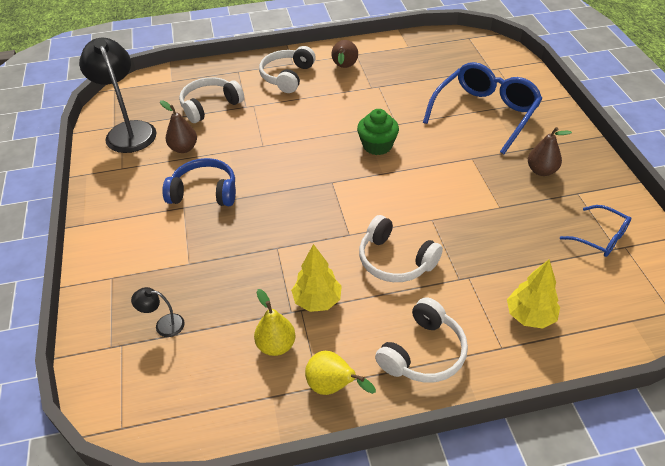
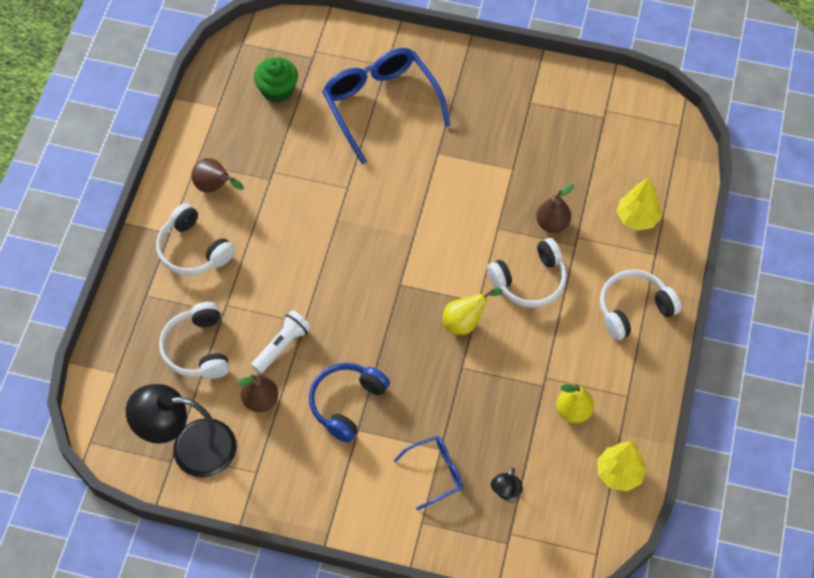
camera: 65 degrees left, 15 degrees up
yellow tree [291,244,342,312] -> yellow tree moved to [597,442,647,491]
yellow pear [305,351,376,395] -> yellow pear moved to [443,288,502,335]
green cupcake [357,109,399,155] -> green cupcake moved to [254,57,298,103]
white headphones [375,297,468,383] -> white headphones turned 90 degrees counterclockwise [600,270,681,340]
brown pear [528,127,572,176] -> brown pear moved to [536,184,574,233]
blue glasses [560,205,631,257] -> blue glasses moved to [394,436,463,510]
none -> white flashlight [251,310,311,374]

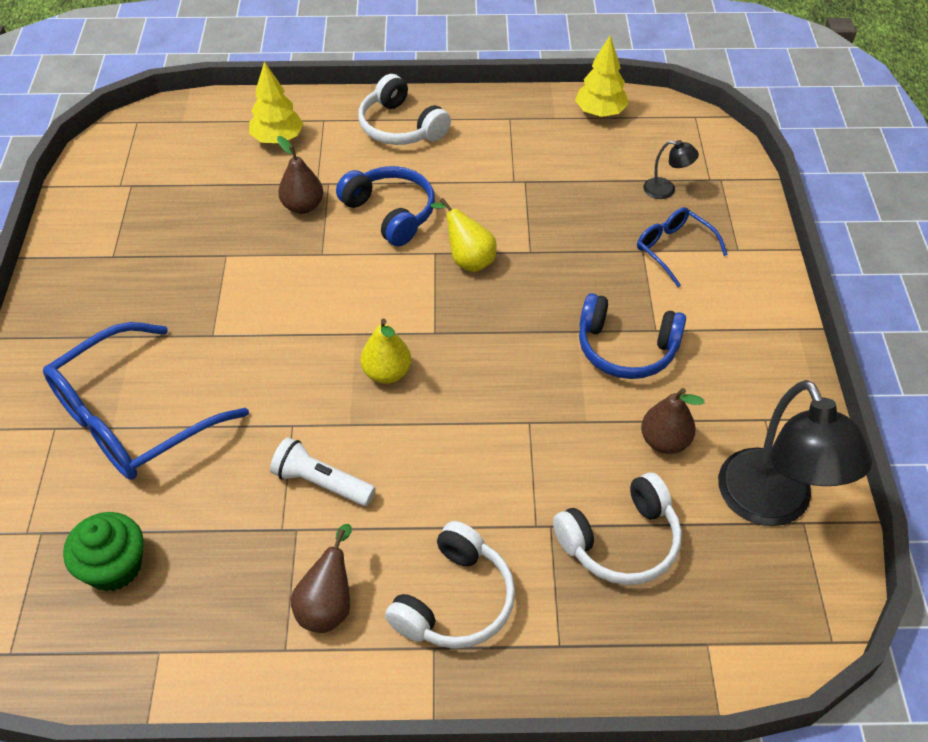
camera: 105 degrees left, 10 degrees down
white flashlight [251,310,311,374] -> white flashlight moved to [270,437,376,506]
white headphones [487,238,567,308] -> blue headphones [336,166,435,246]
yellow pear [556,384,594,423] -> yellow pear moved to [360,319,411,384]

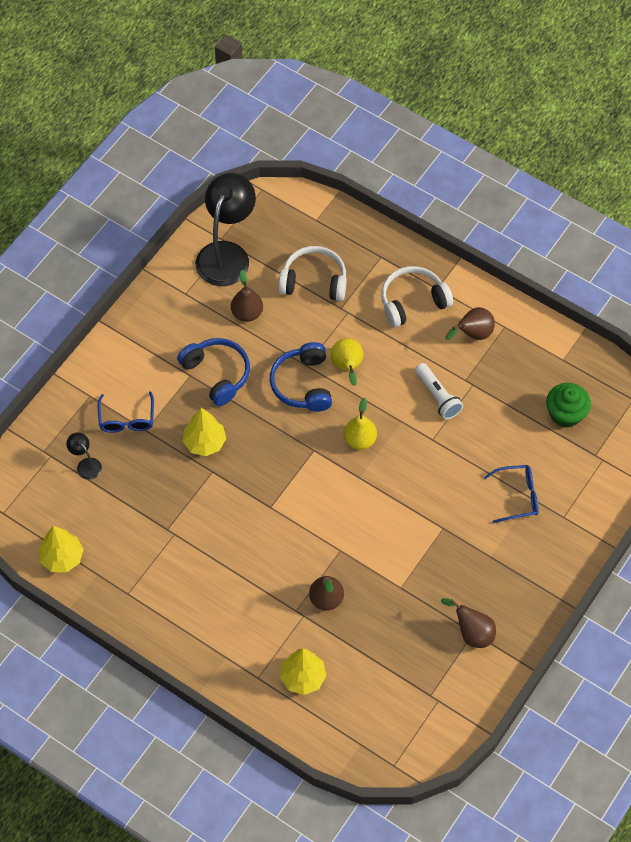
camera: 145 degrees left, 10 degrees up
blue glasses [43,322,249,480] -> blue glasses [484,465,538,523], size x0.51
blue headphones [336,166,435,246] -> blue headphones moved to [270,342,332,412]
white headphones [358,74,451,145] -> none
yellow pear [430,198,497,272] -> yellow pear moved to [330,338,363,386]
none -> yellow tree [183,408,226,456]
none -> brown pear [441,598,496,648]

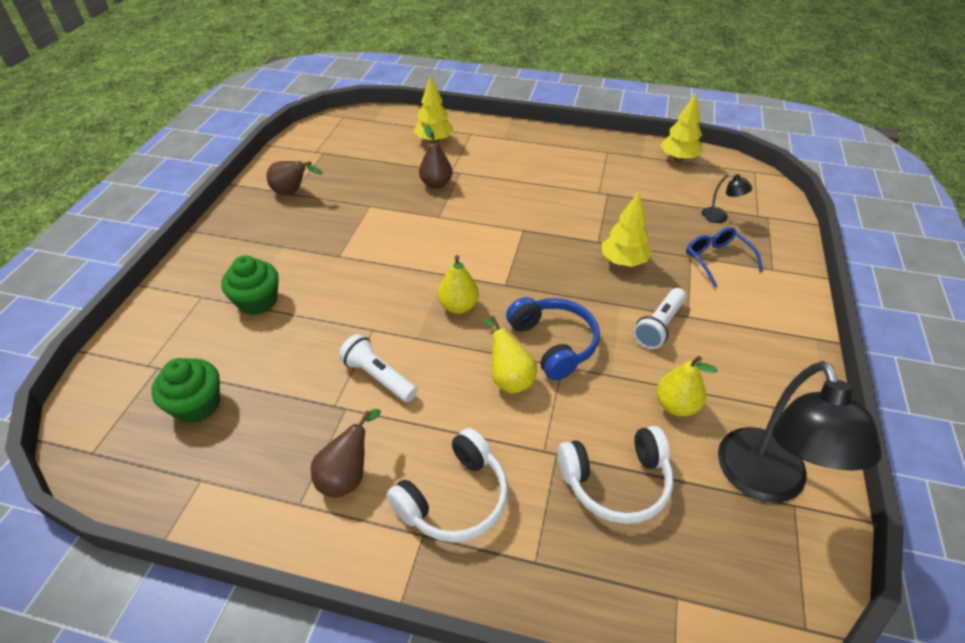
camera: 160 degrees right, 15 degrees down
blue headphones [177,338,250,406] -> white flashlight [633,288,686,349]
brown pear [231,270,263,322] -> yellow pear [656,356,717,417]
blue glasses [484,465,538,523] -> green cupcake [221,255,279,315]

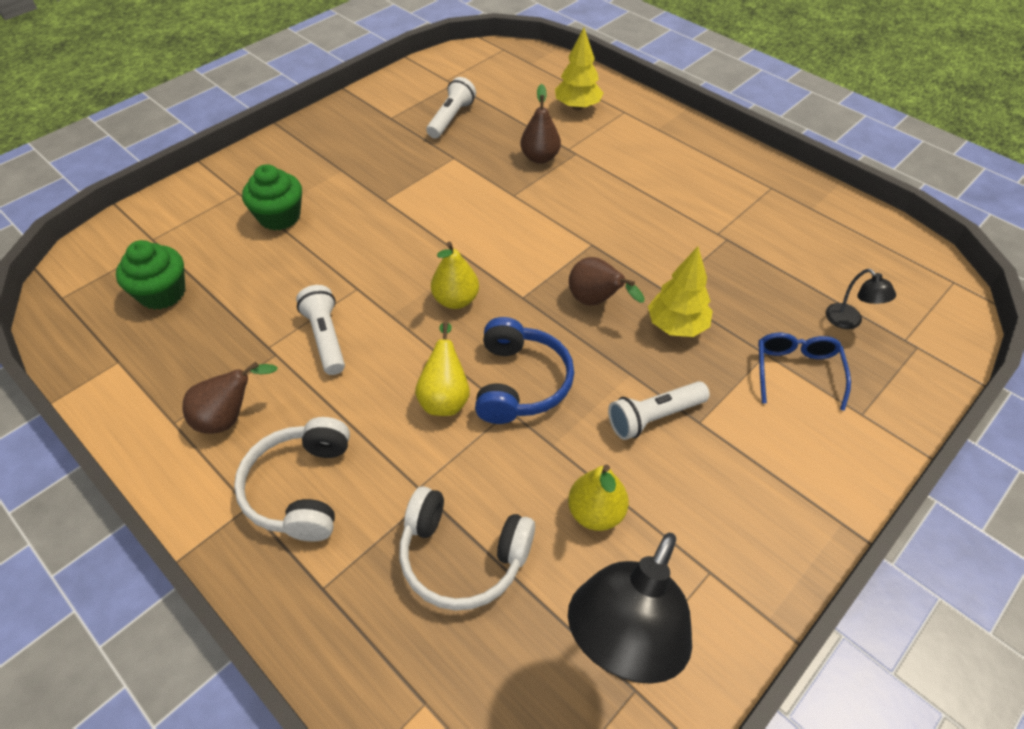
camera: 30 degrees right, 5 degrees up
brown pear [267,161,323,195] -> brown pear moved to [569,257,645,305]
white headphones [387,428,508,542] -> white headphones turned 105 degrees clockwise [234,417,350,542]
yellow tree [661,93,702,161] -> none
none -> white flashlight [426,77,476,138]

